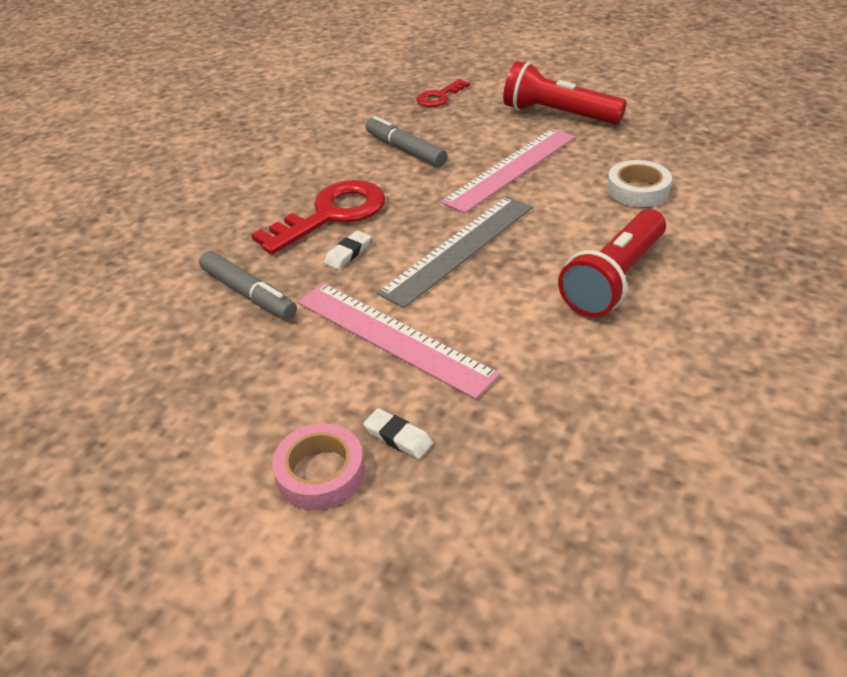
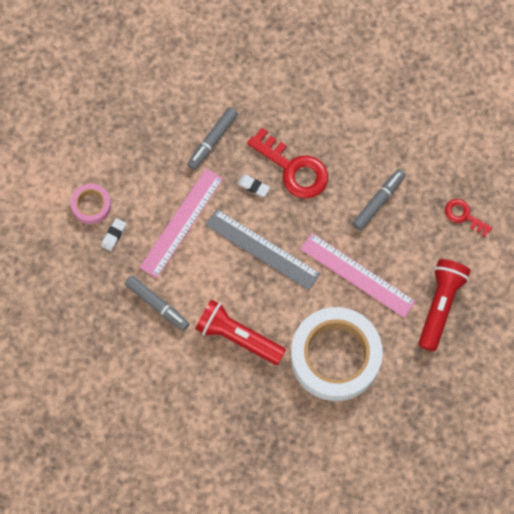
camera: 80 degrees right, 30 degrees up
white tape [607,160,672,207] -> white tape [291,307,383,401], size x2.21
none -> grey marker [125,276,190,331]

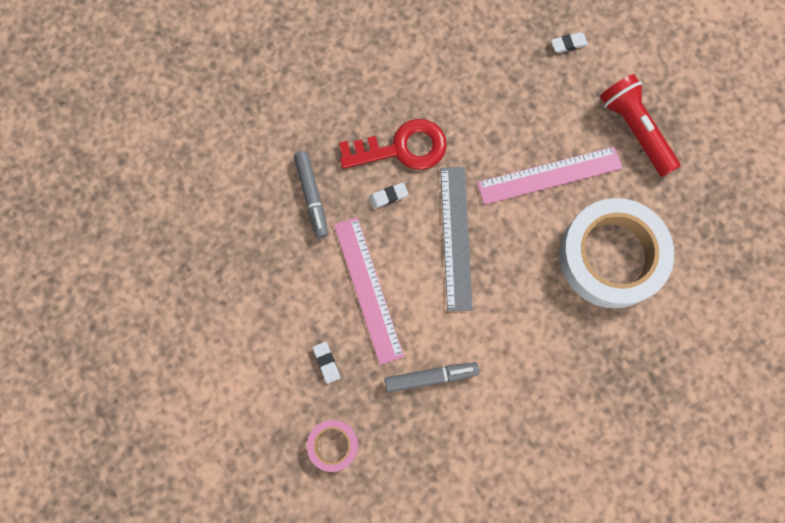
camera: 50 degrees left, 5 degrees up
pink tape [71,184,111,224] -> pink tape moved to [307,420,358,472]
red flashlight [195,300,286,365] -> none
grey ruler [205,209,320,290] -> grey ruler turned 75 degrees counterclockwise [440,167,473,311]
grey marker [352,169,406,231] -> none
red key [445,199,492,237] -> white eraser [551,32,588,53]

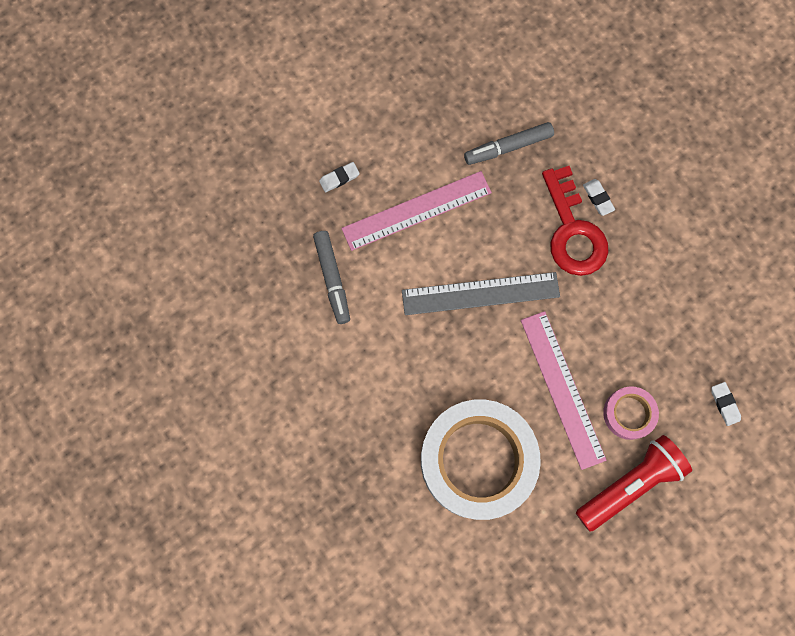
camera: 85 degrees right, 0 degrees up
pink tape [307,420,358,472] -> pink tape moved to [603,386,659,440]
white eraser [369,182,408,209] -> white eraser moved to [583,179,615,216]

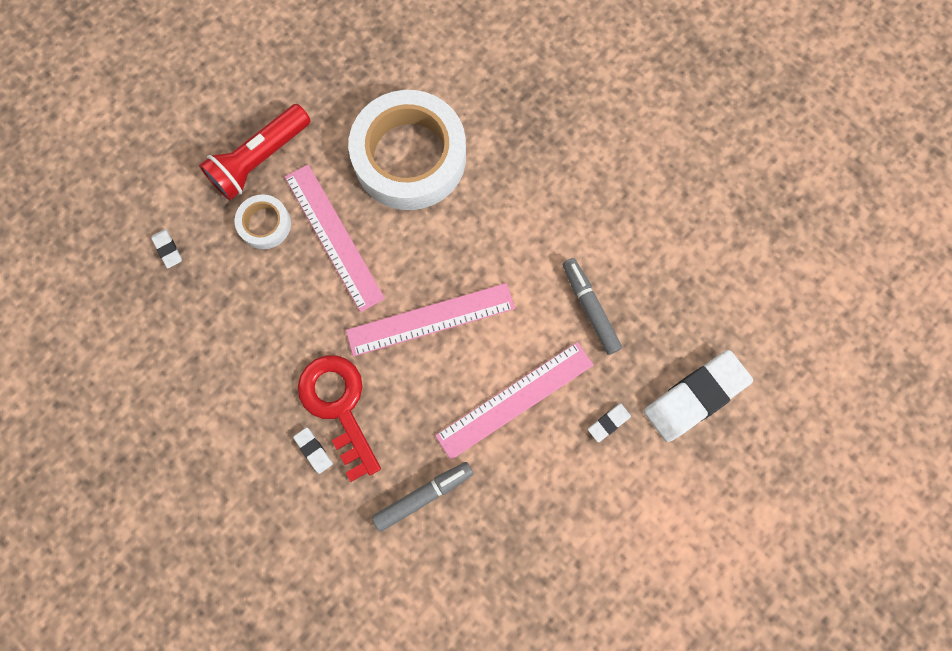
camera: 170 degrees right, 0 degrees up
grey ruler [402,272,560,315] -> pink ruler [346,283,515,357]
pink tape [603,386,659,440] -> white tape [235,194,291,249]
none -> white eraser [644,350,753,442]

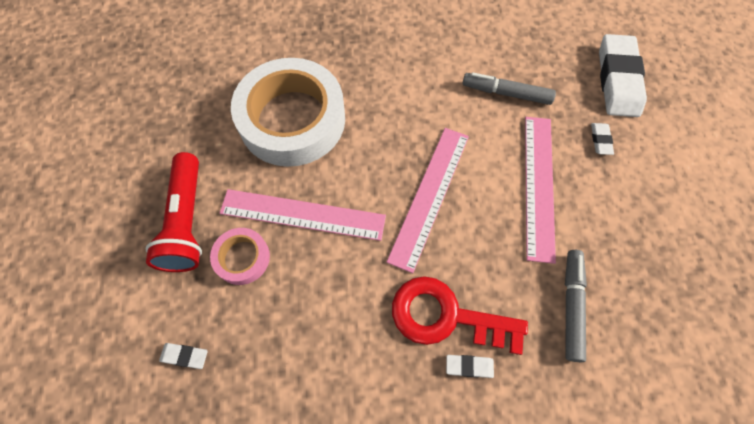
camera: 50 degrees left, 10 degrees down
white tape [235,194,291,249] -> pink tape [210,228,270,285]

